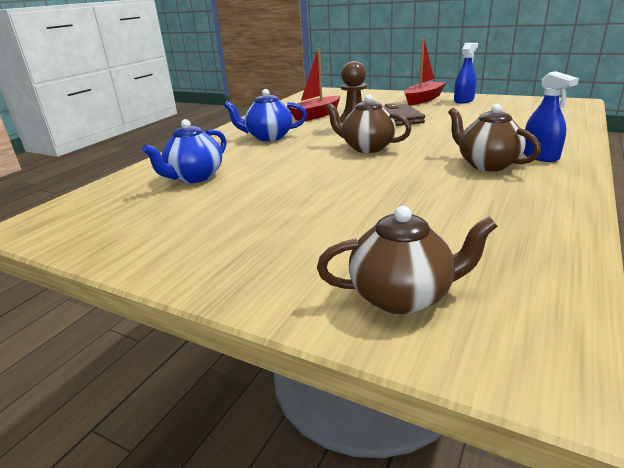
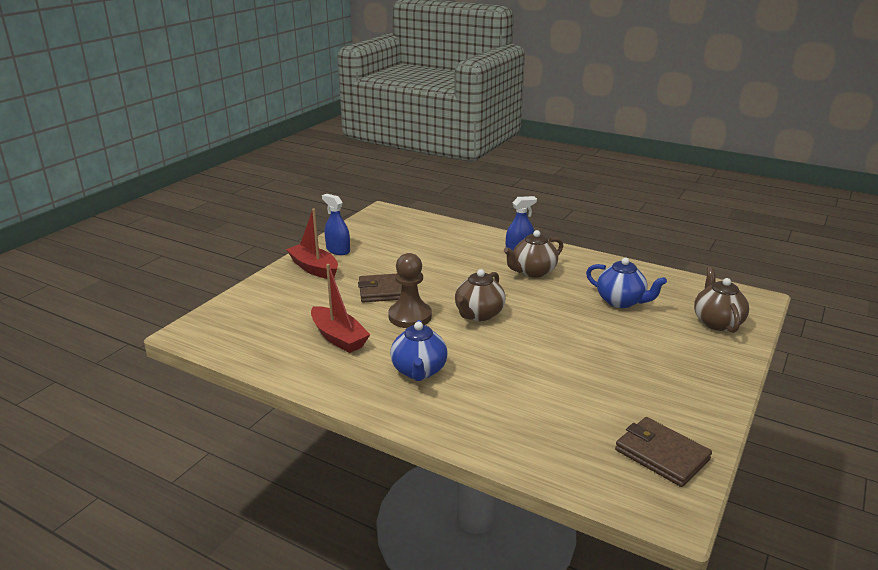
camera: 90 degrees left, 0 degrees up
blue teapot [142,119,226,183] -> blue teapot moved to [586,258,667,308]
none -> brown wallet [615,417,712,487]

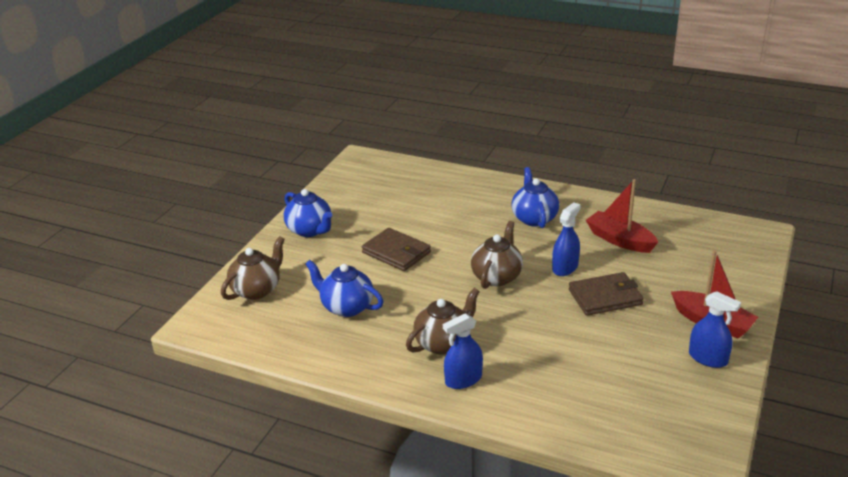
camera: 175 degrees right, 5 degrees up
brown pawn [388,253,432,328] -> blue spray bottle [552,202,581,276]
brown wallet [615,417,712,487] -> brown wallet moved to [362,228,431,271]
brown teapot [694,267,749,333] -> brown teapot turned 135 degrees counterclockwise [221,236,285,300]
none -> blue teapot [284,189,332,237]

